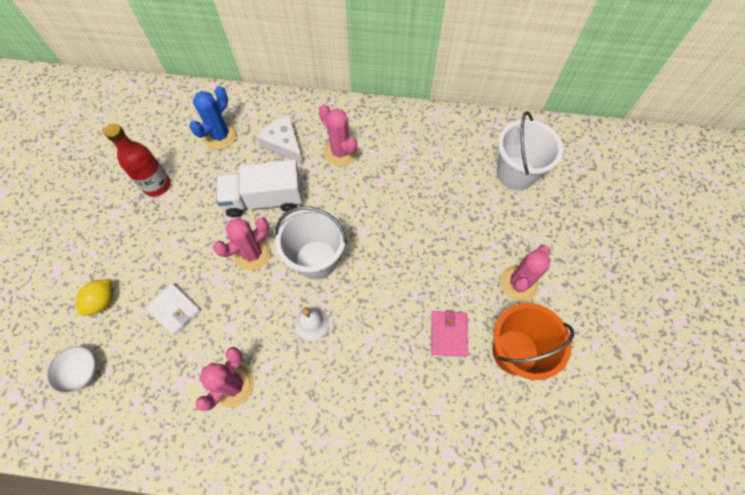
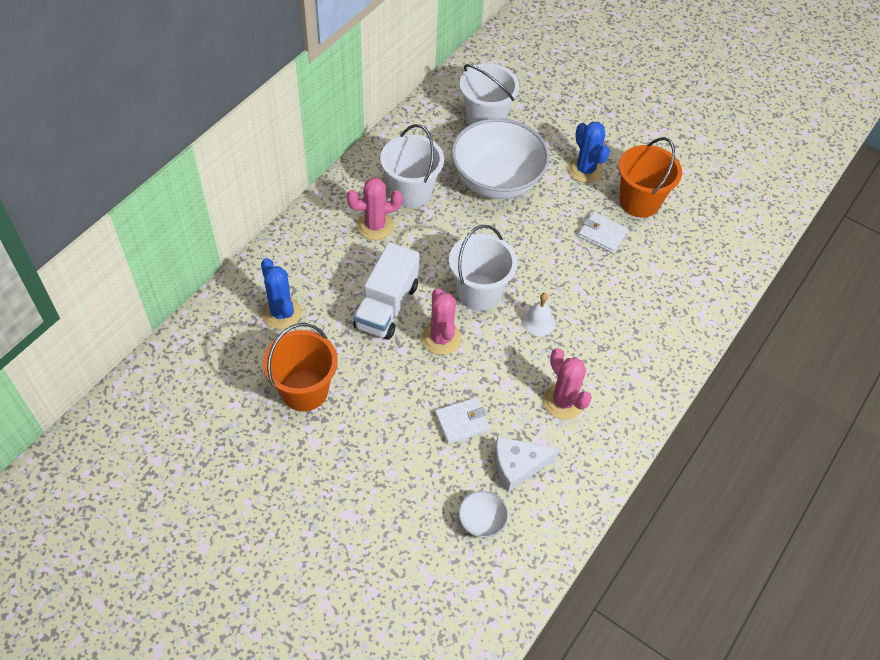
camera: 65 degrees left, 10 degrees down
yellow lemon [76,279,113,316] -> none
red bottle [104,123,171,197] -> orange bucket [263,323,338,411]
white cheese [257,115,304,165] -> white cheese moved to [495,437,560,492]
pink wallet [431,310,468,357] -> white wallet [578,212,628,253]
pink cactus [500,245,551,301] -> blue cactus [568,122,610,183]
none -> white bucket [380,124,444,208]
none -> white bowl [451,118,550,199]

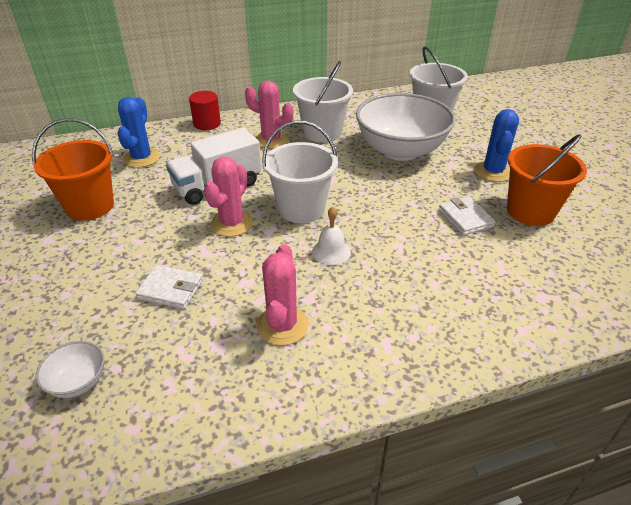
camera: 40 degrees right, 15 degrees down
white cheese [495,437,560,492] -> none
none -> red cylinder [189,91,221,130]

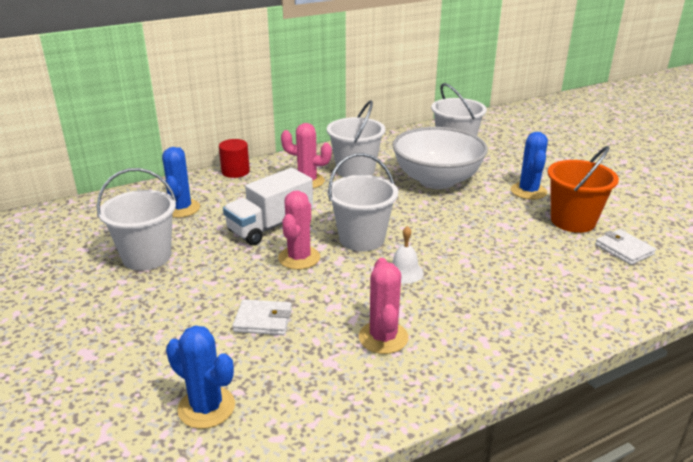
camera: 10 degrees left, 10 degrees down
orange bucket [32,118,114,221] -> white bucket [97,168,177,271]
white bowl [36,341,104,398] -> blue cactus [166,325,235,429]
white wallet [439,197,495,235] -> white wallet moved to [595,229,656,265]

